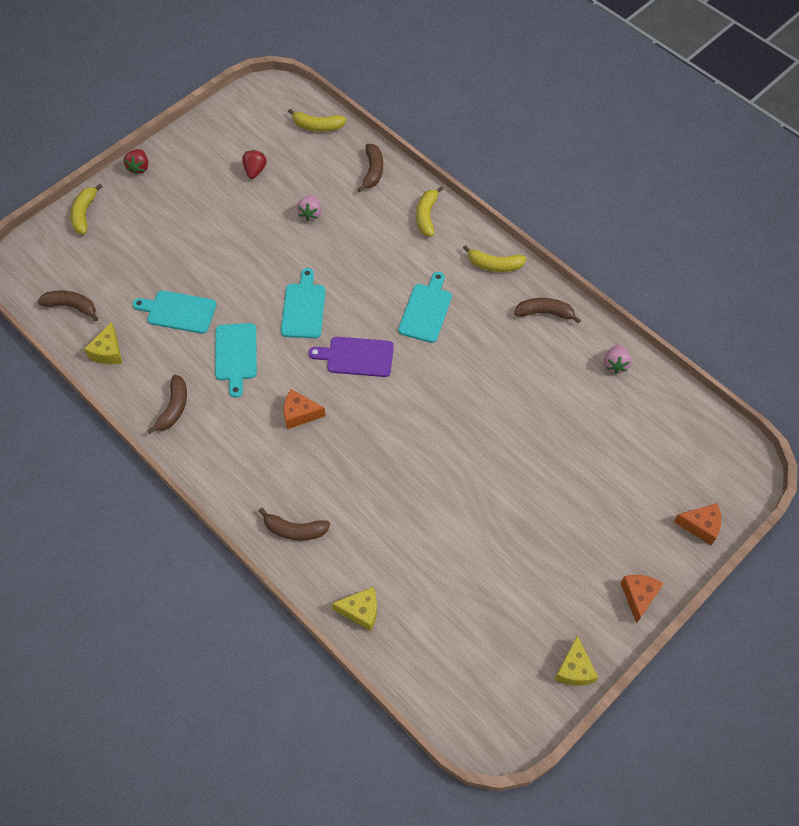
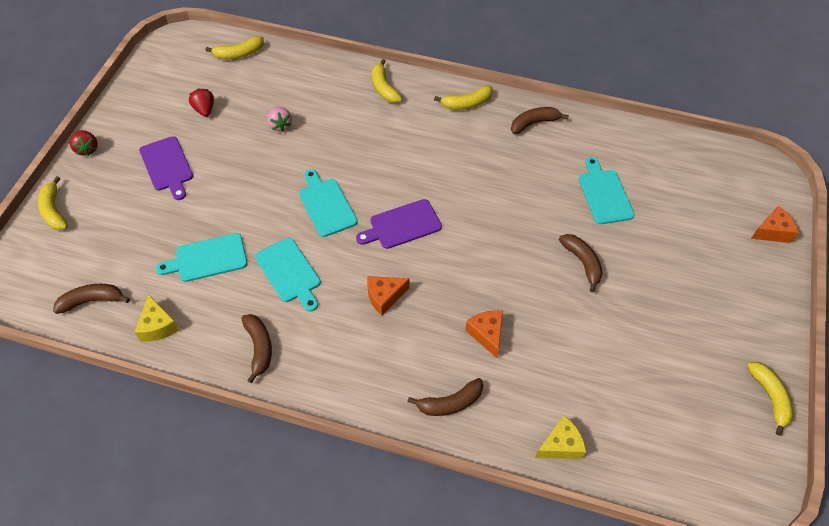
camera: 30 degrees left, 5 degrees down
brown banana [358,144,383,192] -> brown banana moved to [559,234,603,292]
turquoise cutting board [398,272,452,343] -> turquoise cutting board moved to [579,157,635,224]
yellow cheese [554,635,598,686] -> yellow banana [747,362,793,436]
pink strawberry [604,345,632,374] -> none
orange cheese [621,575,664,624] -> orange cheese moved to [465,310,503,358]
none -> purple cutting board [139,136,193,200]

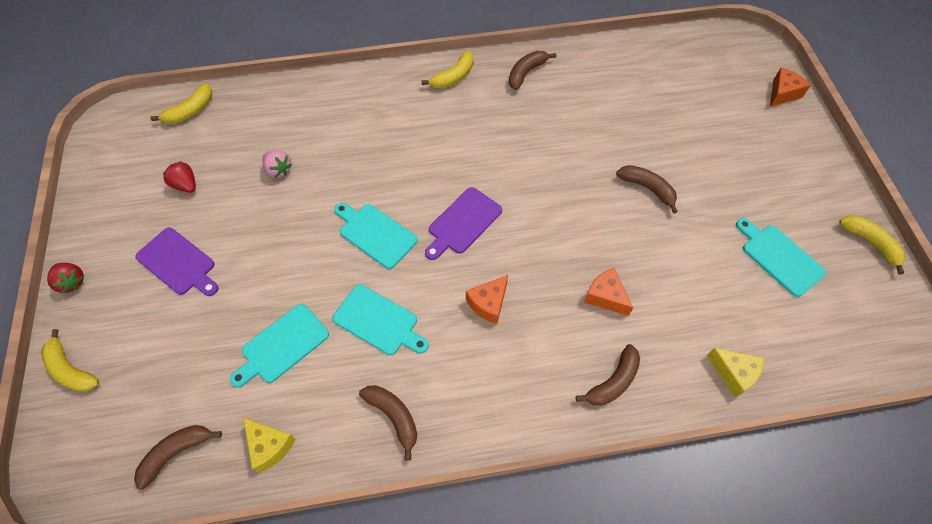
camera: 25 degrees left, 5 degrees up
yellow banana [372,59,403,103] -> none
yellow cheese [535,415,586,459] -> yellow cheese turned 90 degrees clockwise [707,348,764,398]
turquoise cutting board [579,157,635,224] -> turquoise cutting board moved to [736,218,826,297]

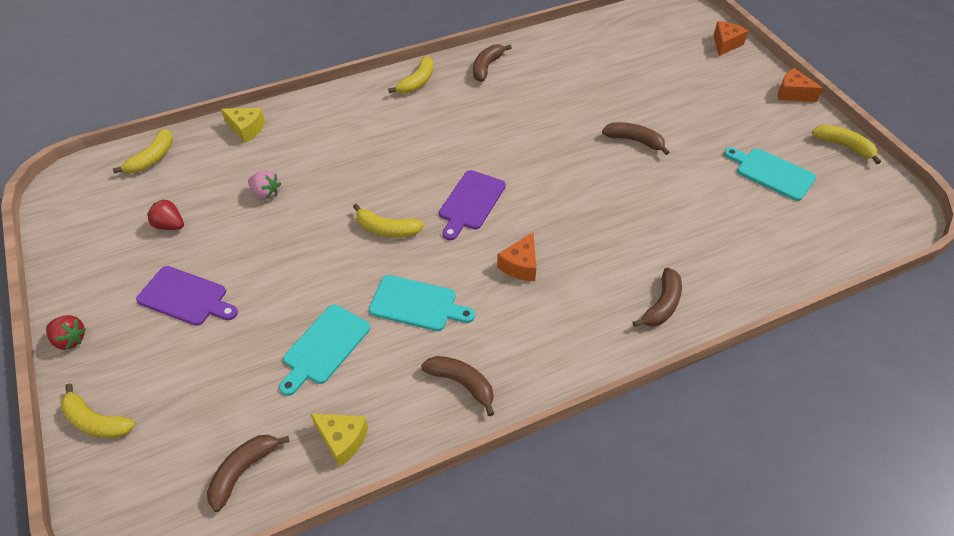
camera: 15 degrees left, 10 degrees down
turquoise cutting board [334,203,417,269] -> yellow banana [353,204,424,238]
orange cheese [584,268,633,316] -> orange cheese moved to [778,68,823,102]
yellow cheese [707,348,764,398] -> yellow cheese moved to [221,108,265,143]

